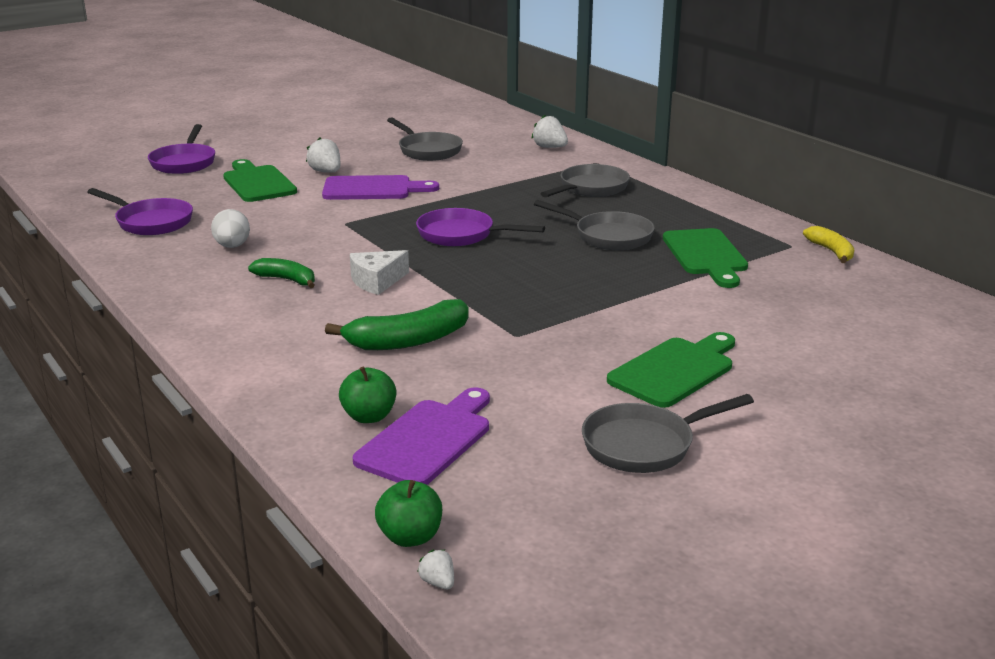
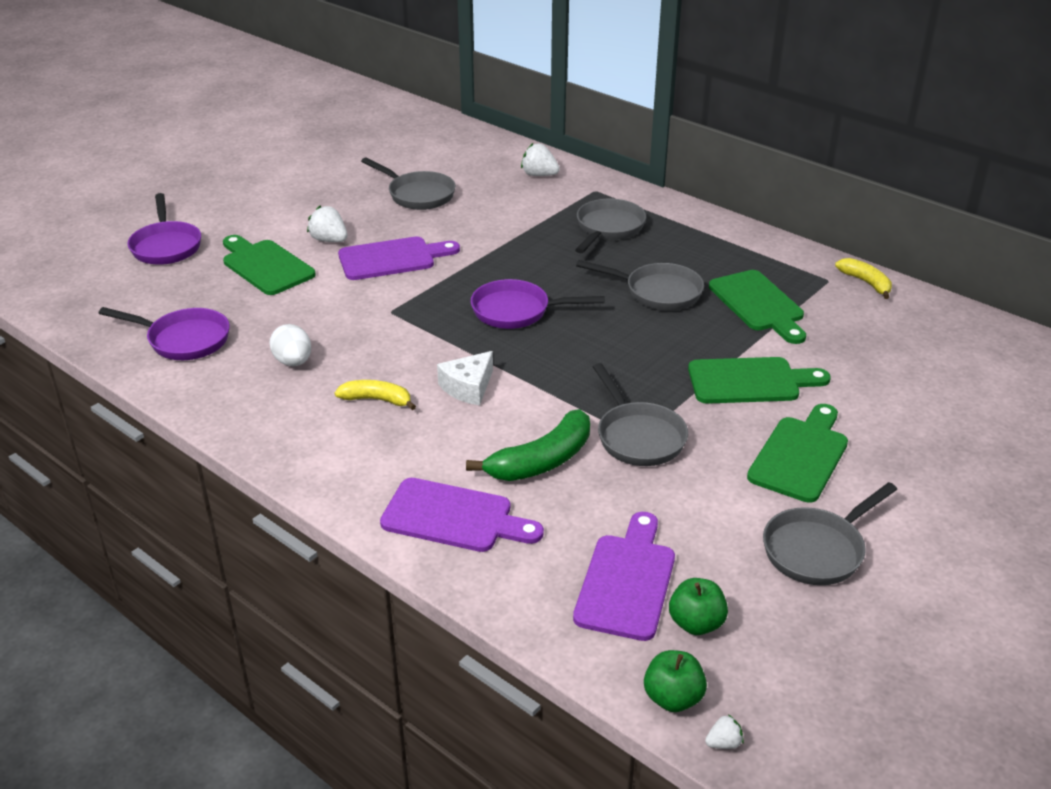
camera: 15 degrees left, 10 degrees up
green banana [248,258,315,288] -> yellow banana [335,380,416,410]
green apple [339,366,396,423] -> green apple moved to [669,578,728,635]
white strawberry [417,550,454,589] -> white strawberry turned 120 degrees clockwise [705,714,744,749]
none -> purple cutting board [380,478,544,552]
none -> grey pan [593,363,688,466]
none -> green cutting board [688,357,831,404]

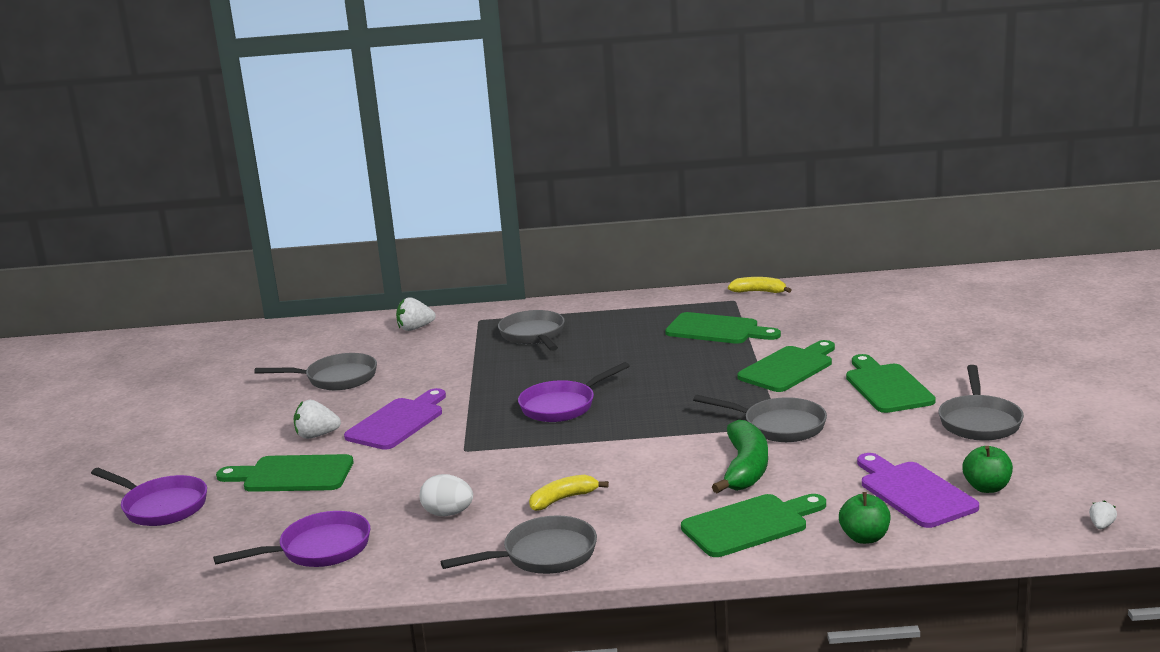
camera: 40 degrees left, 15 degrees down
purple cutting board [380,478,544,552] -> green cutting board [681,494,826,557]
white cheese [437,351,493,405] -> none
grey pan [576,260,704,311] -> grey pan moved to [441,515,597,574]
green apple [644,650,707,712] -> green apple moved to [839,492,891,544]

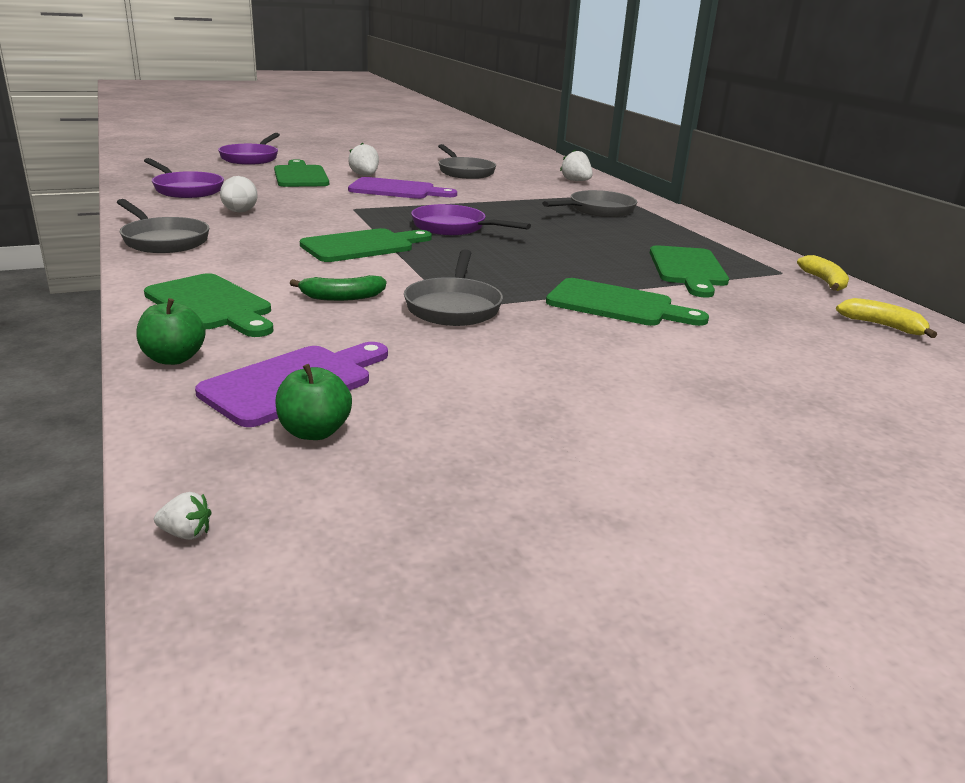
camera: 65 degrees right, 5 degrees up
yellow banana [529,475,609,511] -> yellow banana moved to [836,298,937,338]
green banana [712,420,768,493] -> green banana [290,275,386,301], size x0.62
green cutting board [846,354,936,413] -> green cutting board moved to [300,228,432,262]
grey pan [939,365,1024,441] -> none

